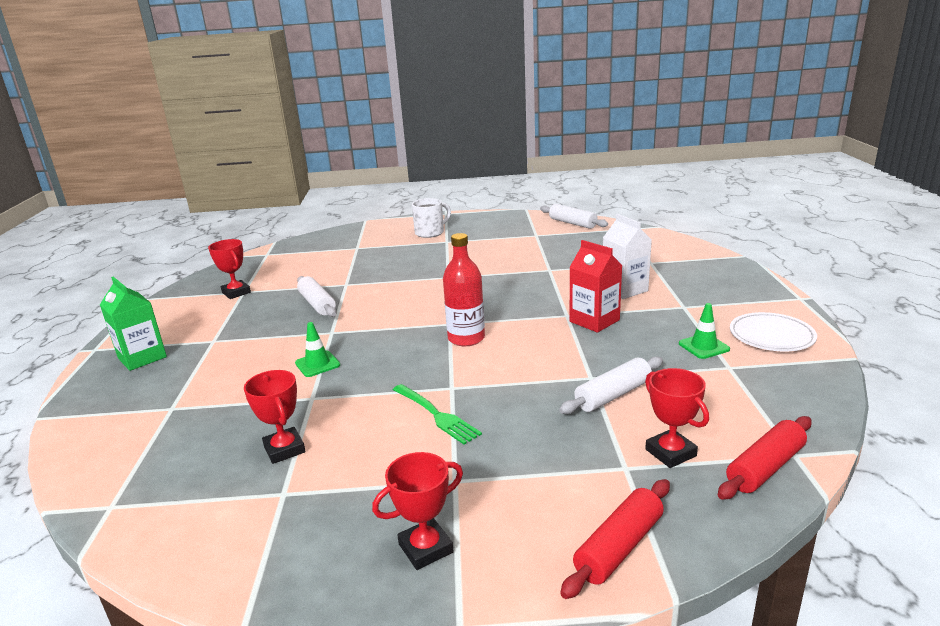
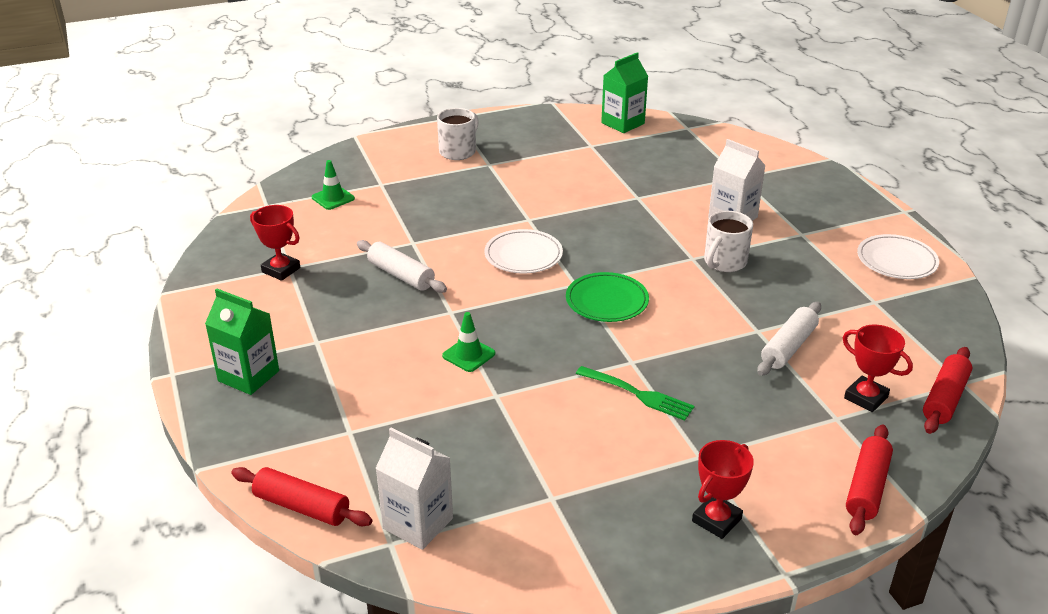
camera: 20 degrees left, 10 degrees up
red trophy [244,370,306,464] -> none
red bottle [443,233,485,346] -> green plate [566,272,649,322]
white rolling pin [540,204,608,229] -> green carton [601,52,648,133]
red carton [569,240,623,333] -> white mug [704,211,753,272]
green traffic cone [679,303,730,359] -> green traffic cone moved to [312,160,355,210]
none -> red rolling pin [231,467,372,526]
none -> white carton [375,428,453,550]
none -> white plate [484,229,563,274]

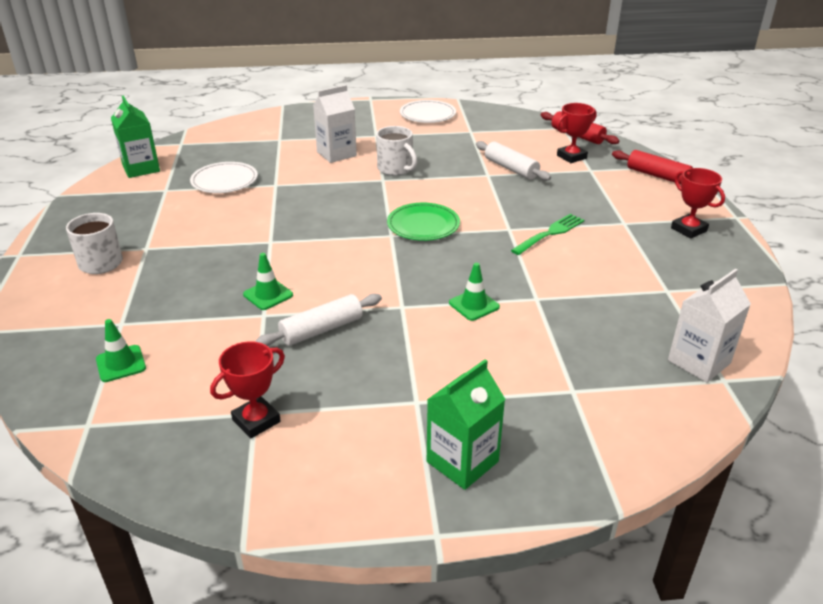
camera: 75 degrees left, 0 degrees up
red rolling pin [231,467,372,526] -> none
white plate [484,229,563,274] -> white plate moved to [190,162,258,193]
none -> green traffic cone [243,253,293,310]

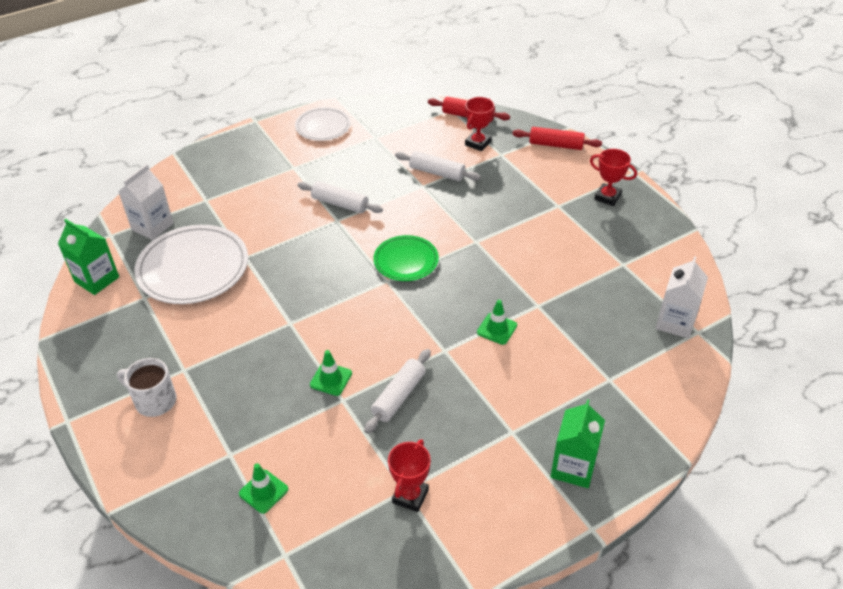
camera: 25 degrees left, 10 degrees up
white plate [190,162,258,193] -> white plate [135,225,248,304], size x1.70
white carton [313,85,357,163] -> white carton moved to [118,164,174,240]
white mug [376,126,418,176] -> white rolling pin [298,181,383,213]
green fork [511,214,585,255] -> none

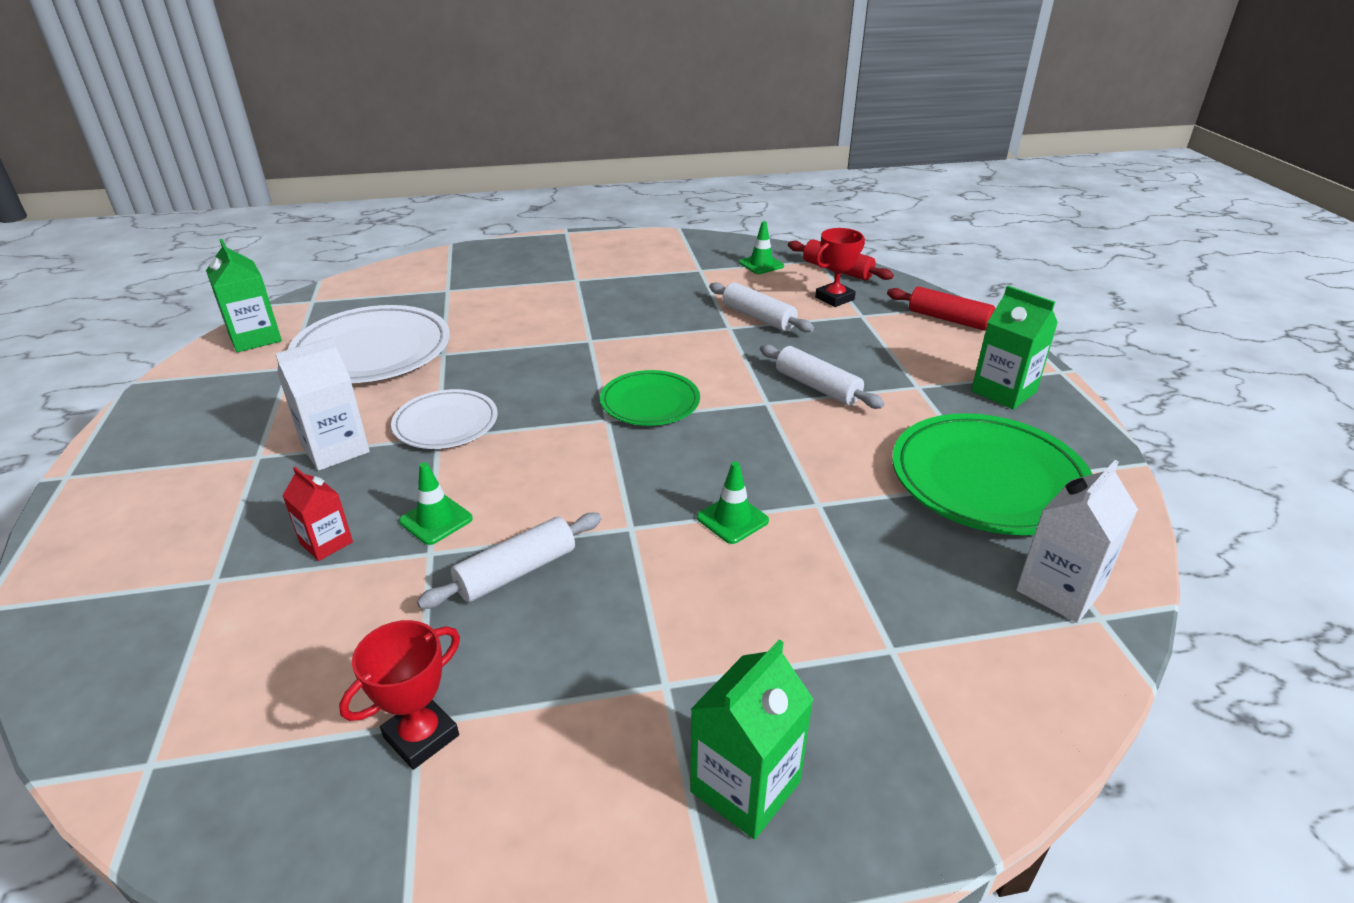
camera: 20 degrees right, 10 degrees down
white mug [117,358,176,417] -> none
white carton [118,164,174,240] -> white carton moved to [275,337,370,471]
green traffic cone [239,463,288,514] -> green traffic cone moved to [739,221,784,274]
white plate [295,107,350,141] -> white plate moved to [391,389,498,449]
white rolling pin [298,181,383,213] -> white rolling pin moved to [760,344,885,409]
red trophy [590,149,637,206] -> green carton [971,286,1058,410]
none -> red carton [282,467,353,561]
none -> green plate [892,413,1092,535]

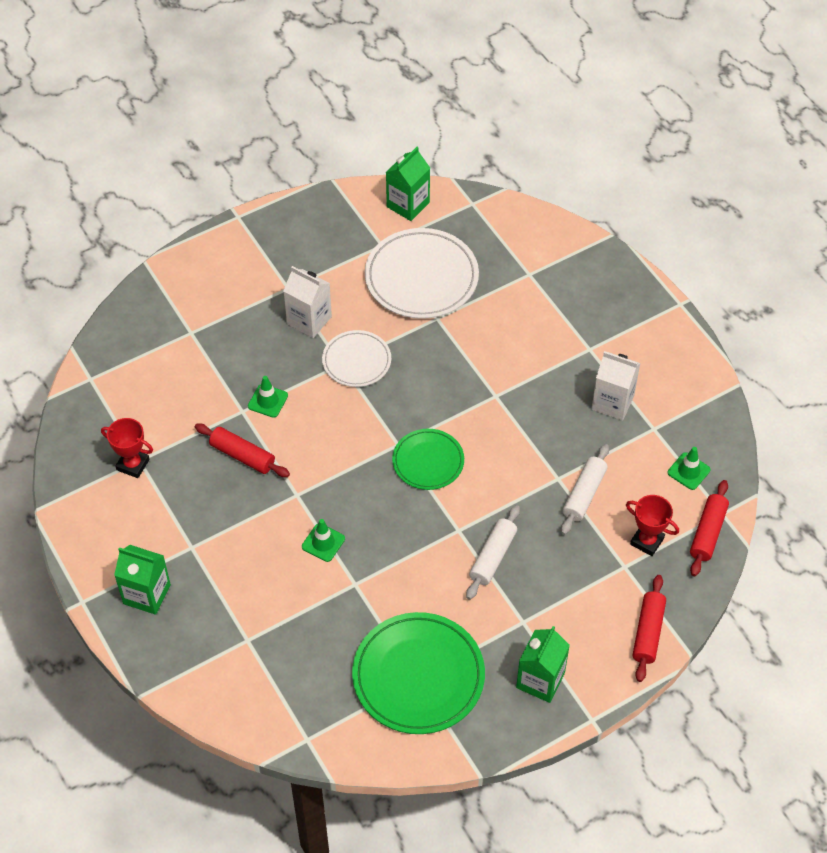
camera: 70 degrees right, 20 degrees up
red carton [282,467,353,561] -> none
white rolling pin [417,513,601,609] -> red rolling pin [195,423,290,477]
white carton [1016,460,1138,623] -> white carton moved to [592,351,640,421]

